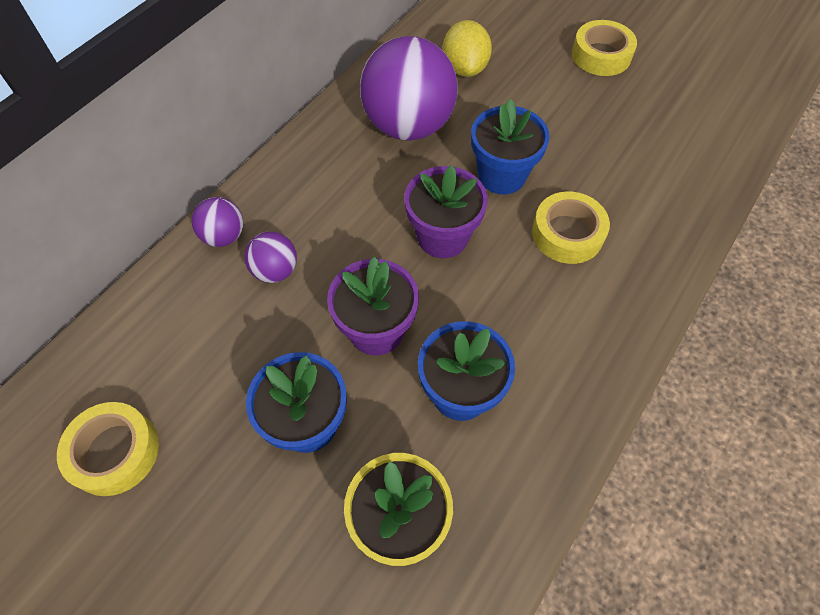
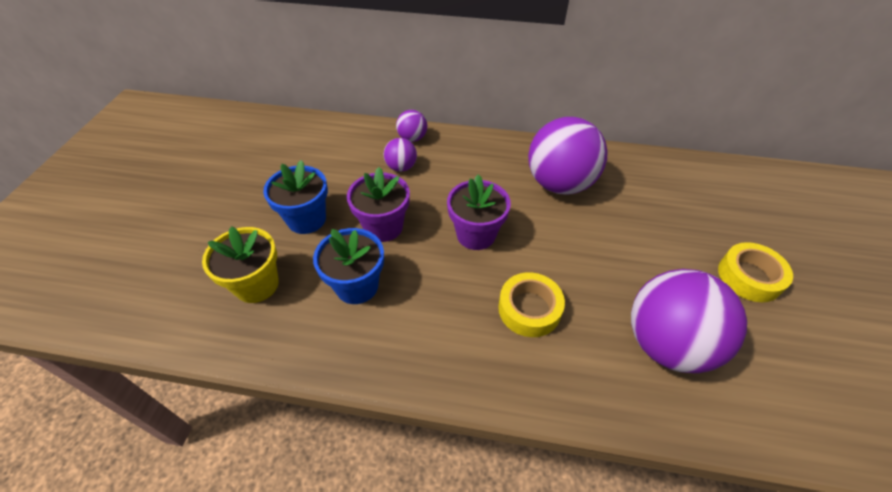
camera: 65 degrees right, 10 degrees down
yellow tape [57,402,159,496] -> none
yellow lemon [443,20,492,77] -> none
blue flower pot [471,98,550,194] -> none
none -> purple ball [631,269,747,373]

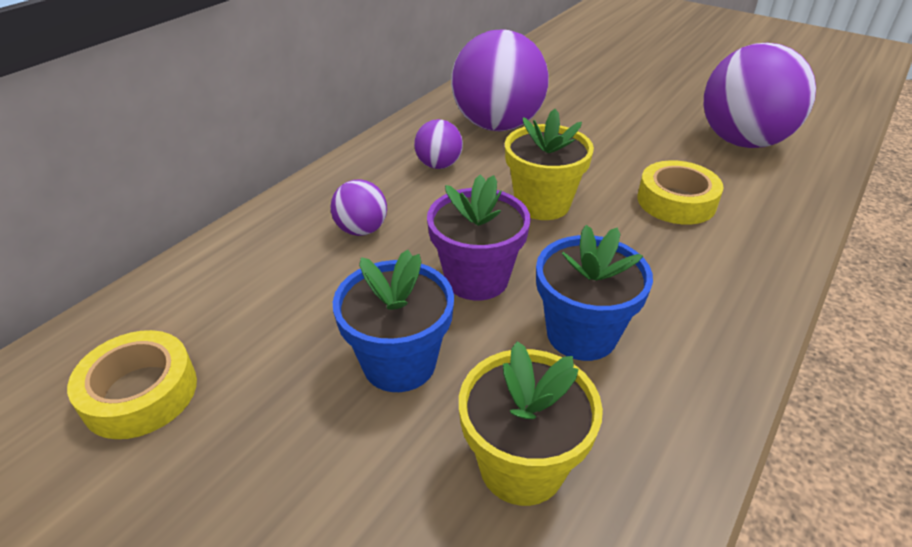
camera: 65 degrees left, 10 degrees down
purple ball [396,110,427,142] -> purple ball moved to [414,119,463,169]
purple flower pot [447,174,511,250] -> yellow flower pot [505,109,594,220]
yellow tape [718,242,793,302] -> yellow tape moved to [67,330,197,439]

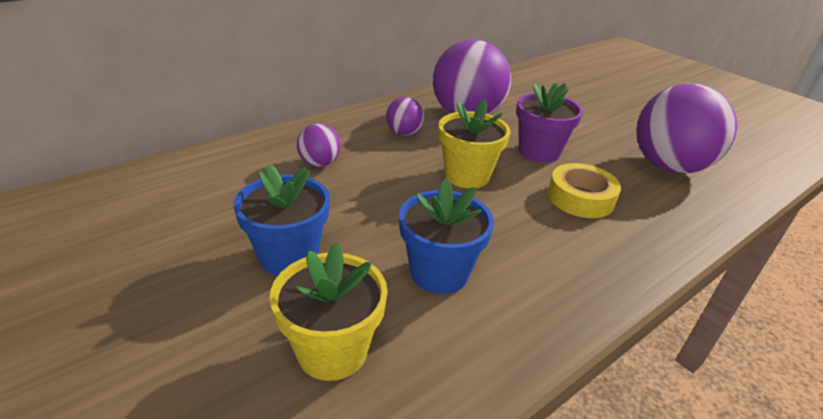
camera: 15 degrees right, 5 degrees down
yellow tape [67,330,197,439] -> none
purple flower pot [427,175,531,301] -> purple flower pot moved to [516,83,583,163]

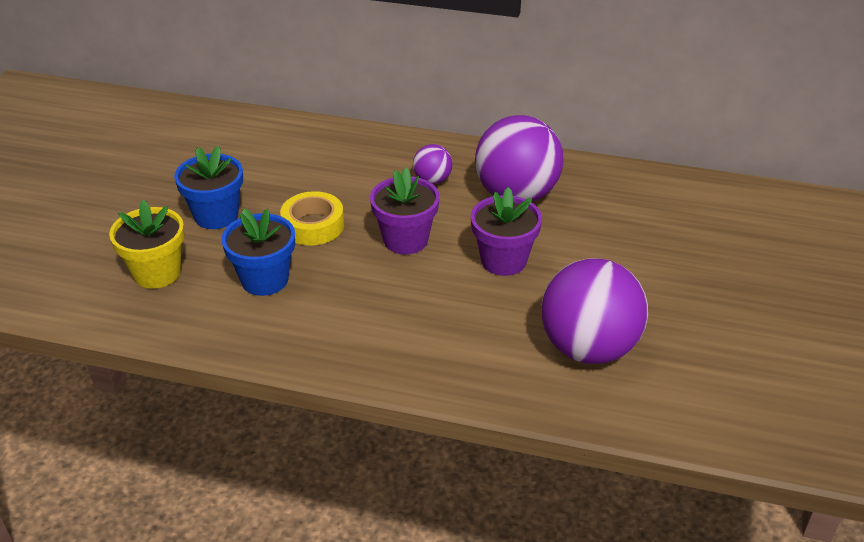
camera: 55 degrees right, 5 degrees up
purple ball [297,123,341,167] -> none
yellow flower pot [438,99,511,189] -> purple flower pot [370,168,440,254]
yellow tape [548,163,621,218] -> yellow tape moved to [280,191,344,246]

